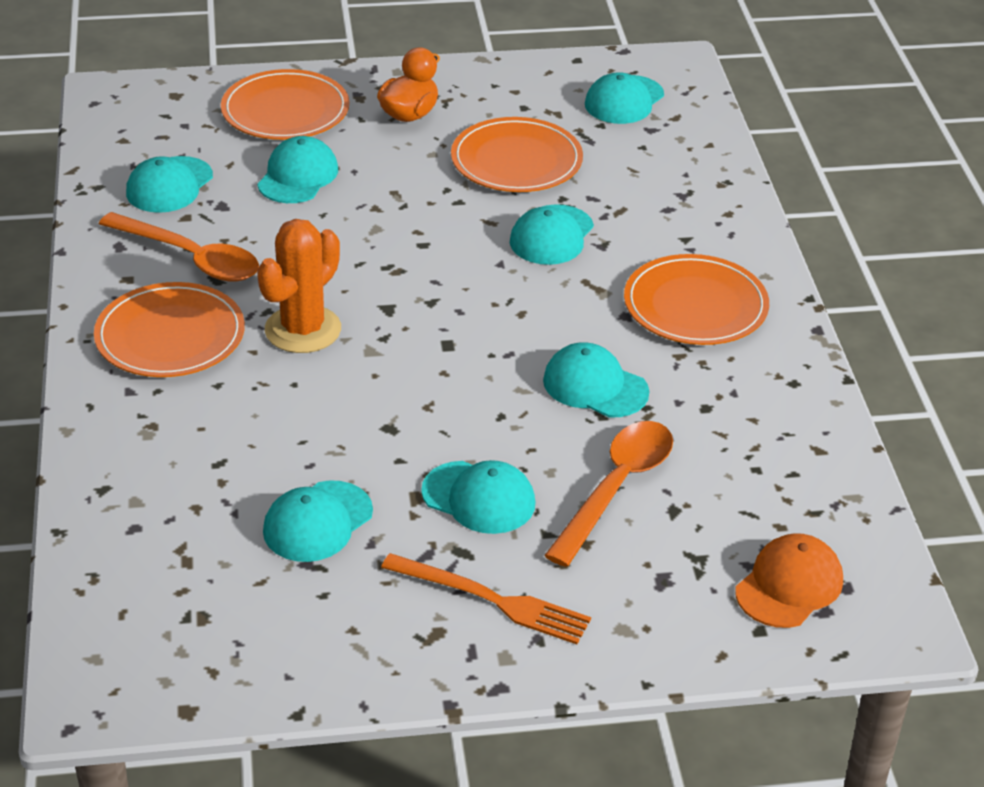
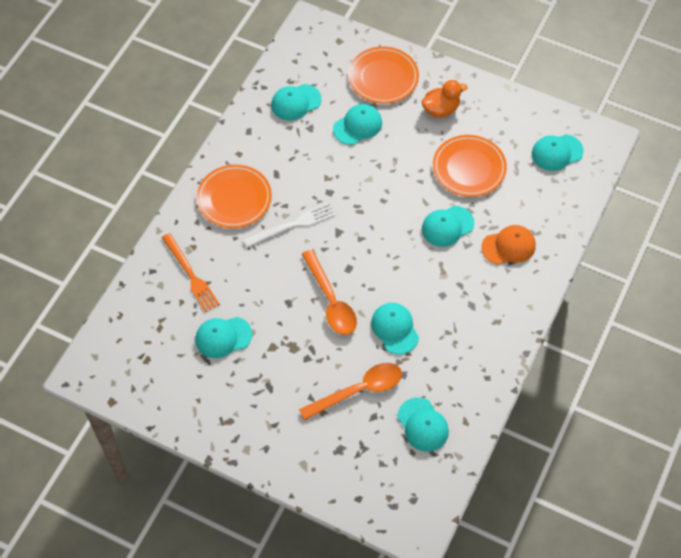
camera: 35 degrees right, 20 degrees up
orange spoon [99,212,259,282] -> orange spoon moved to [302,249,357,335]
orange cactus [257,219,341,353] -> white fork [244,203,336,247]
orange fork [381,553,591,644] -> orange fork moved to [162,233,220,313]
turquoise cap [421,460,535,534] -> turquoise cap moved to [398,397,449,452]
orange plate [624,254,769,345] -> none
orange cap [735,533,843,628] -> orange cap moved to [481,225,536,265]

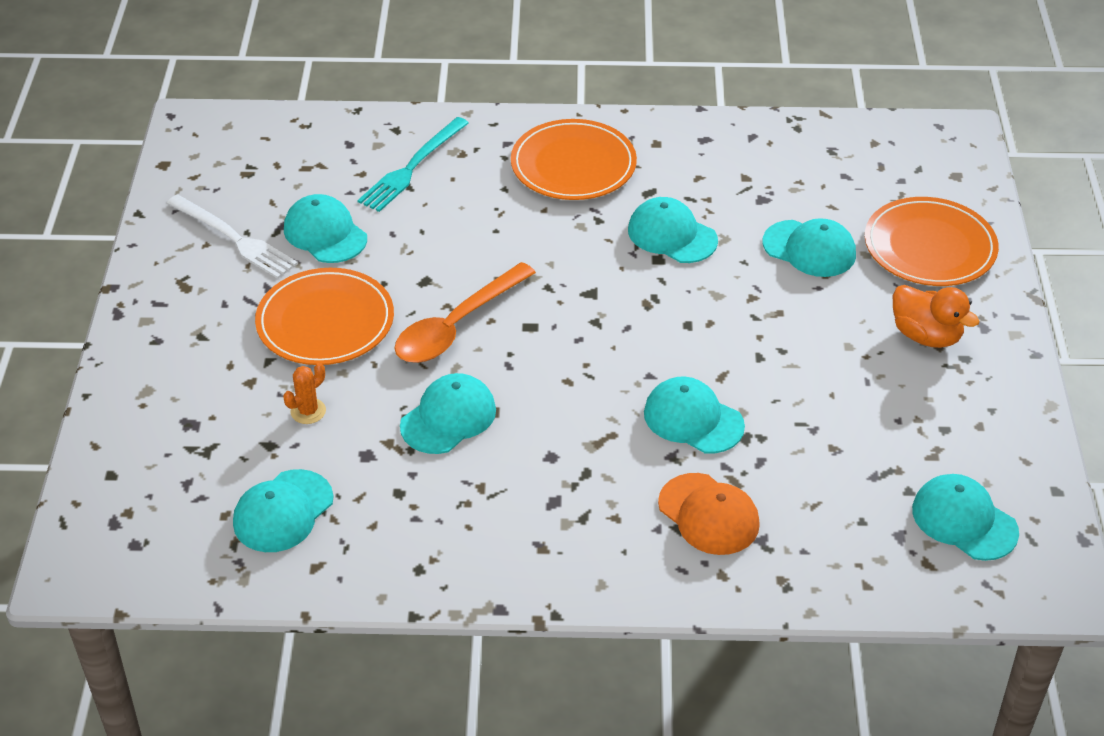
camera: 65 degrees right, 15 degrees down
orange fork [162,233,220,313] -> turquoise fork [357,117,469,212]
white fork [244,203,336,247] -> white fork moved to [167,194,298,279]
turquoise cap [271,84,321,121] -> turquoise cap moved to [628,197,718,263]
orange spoon [299,363,402,420] -> orange cactus [283,363,326,424]
orange plate [433,135,507,197] -> orange plate moved to [255,268,394,365]

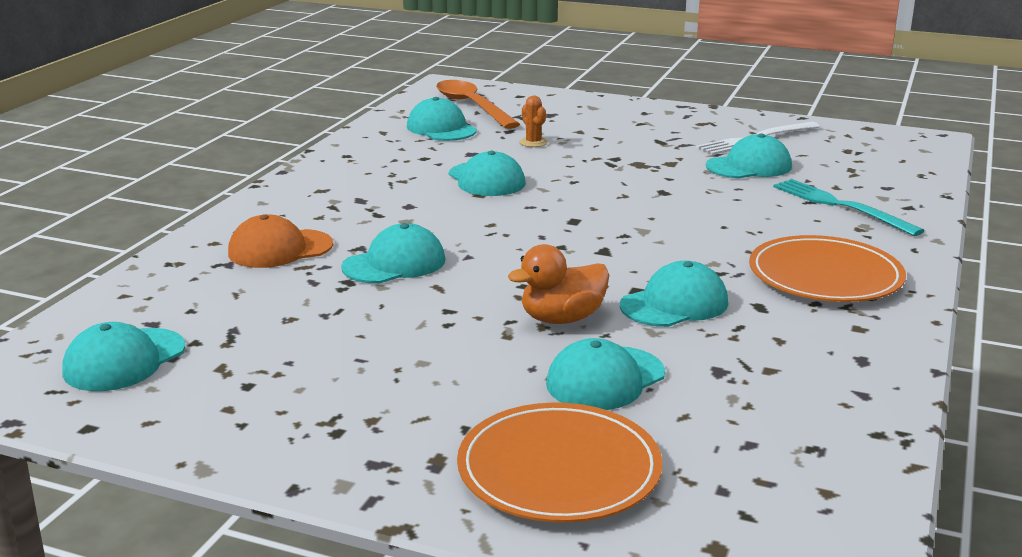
camera: 110 degrees right, 20 degrees down
orange plate [255,268,394,365] -> none
orange spoon [395,262,536,363] -> orange spoon moved to [436,80,520,129]
orange duck [893,285,980,348] -> orange duck moved to [508,244,609,324]
turquoise cap [912,474,1019,561] -> turquoise cap turned 150 degrees clockwise [62,322,185,391]

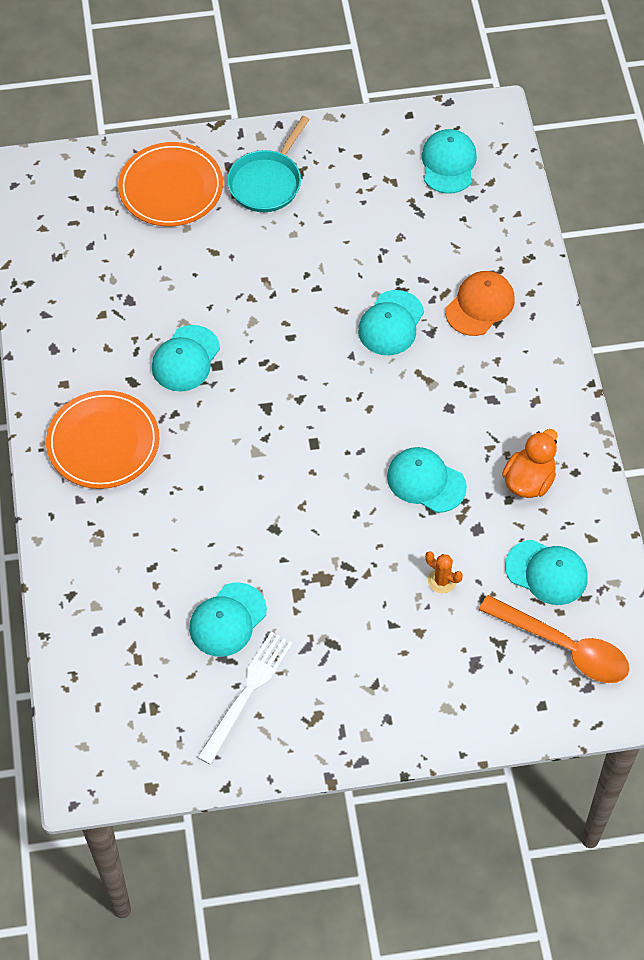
camera: 150 degrees right, 35 degrees up
orange duck [508,244,609,324] -> orange duck moved to [502,429,557,498]
turquoise cap [546,338,665,410] -> none
turquoise fork [773,179,925,236] -> none
none -> turquoise pan [227,116,310,212]

